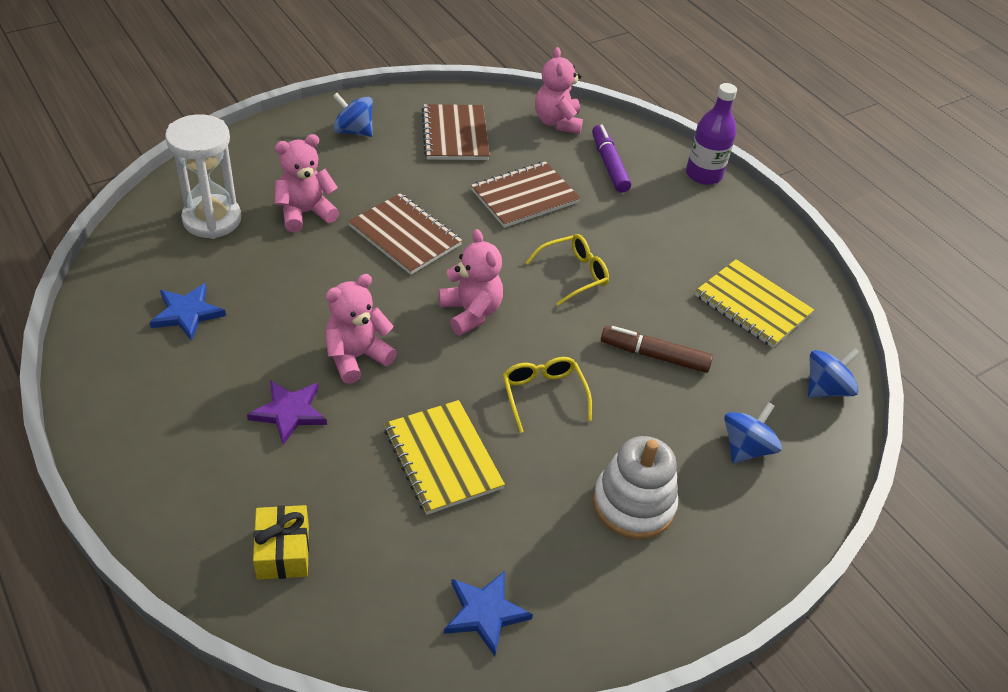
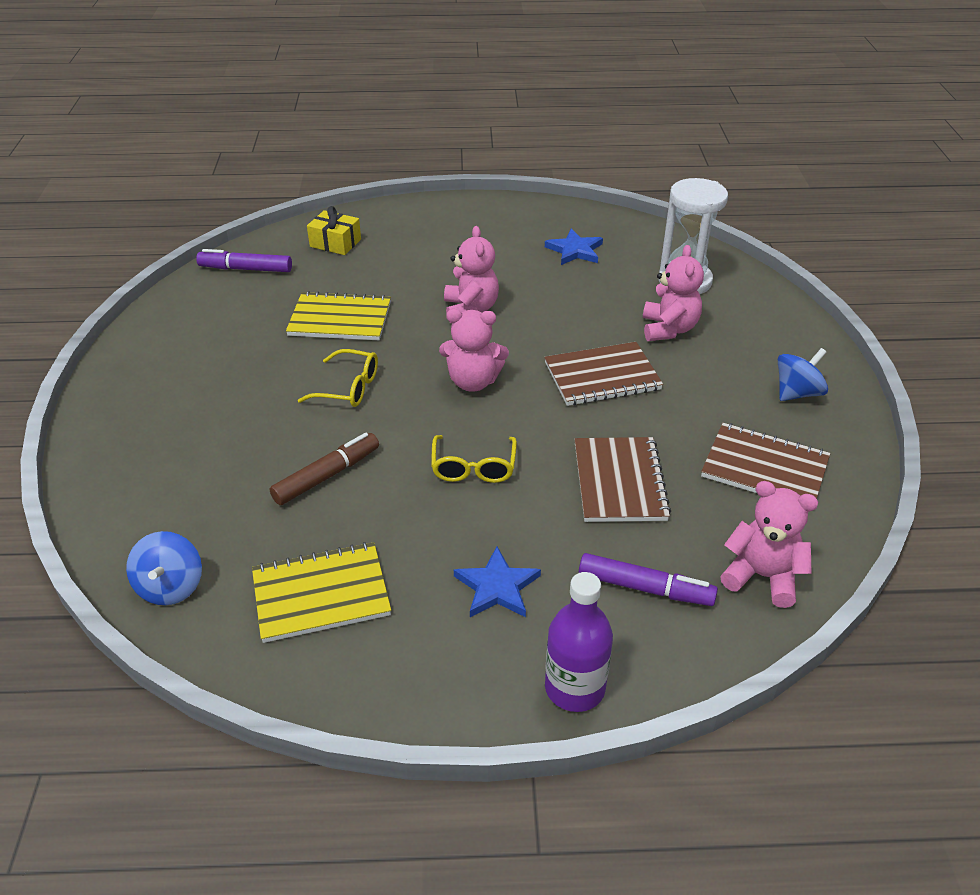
camera: 125 degrees right, 5 degrees down
purple star [247,380,327,445] -> none
blue star [444,571,533,656] -> blue star moved to [454,547,541,617]
white stacking toy [593,436,678,539] -> none
blue spinning top [724,402,782,463] -> none
none -> purple marker [196,249,292,272]

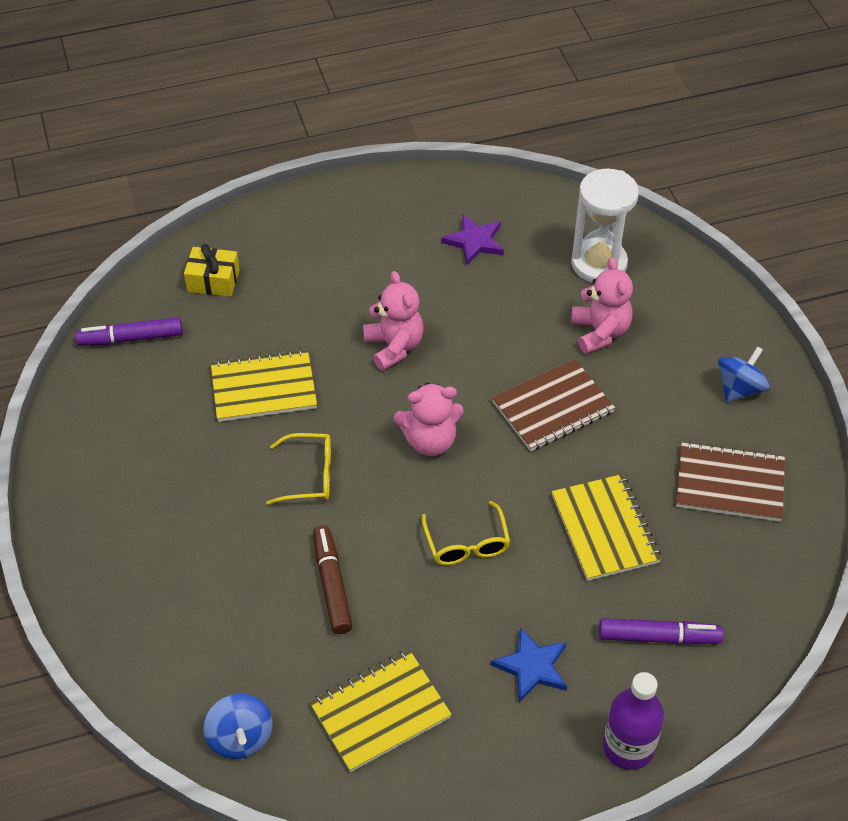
camera: 15 degrees left, 10 degrees up
brown marker [270,433,379,505] -> brown marker turned 45 degrees counterclockwise [313,525,353,634]
blue star [545,229,603,265] -> purple star [441,214,504,266]
brown notebook [574,437,671,522] -> yellow notebook [552,474,661,581]
pink teddy bear [720,481,818,608] -> none

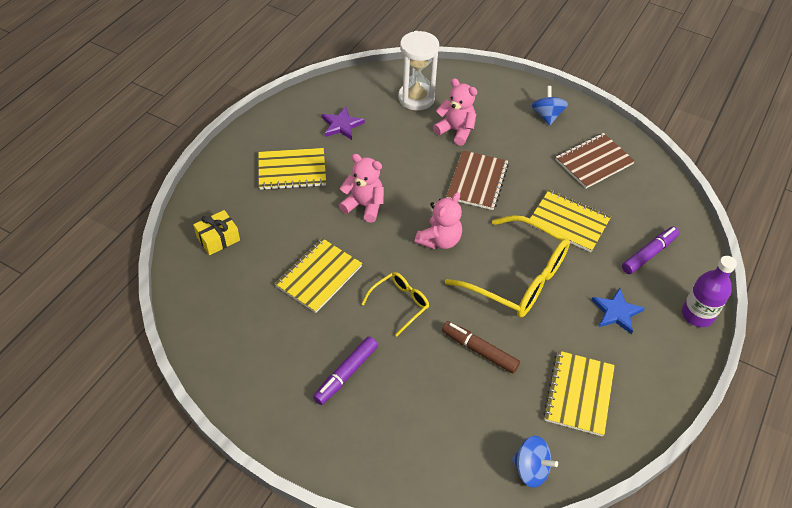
camera: 45 degrees left, 0 degrees up
purple marker [75,317,183,346] -> purple marker moved to [313,337,378,405]
yellow glasses [422,501,510,565] -> yellow glasses [445,215,570,317], size x1.97
none -> yellow notebook [258,148,326,190]

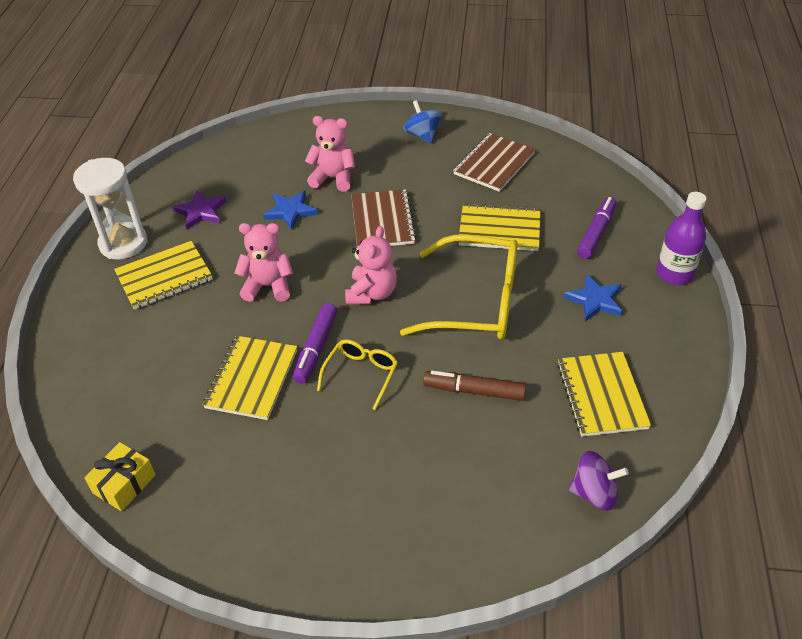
camera: 20 degrees left, 5 degrees down
yellow gift [193,210,240,255] -> yellow gift moved to [84,442,156,511]
purple marker [313,337,378,405] -> purple marker moved to [293,303,337,384]
white hourglass [398,31,439,110] -> white hourglass moved to [73,158,147,259]
blue spinning top [512,436,558,488] -> purple spinning top [569,451,629,511]
none -> blue star [263,191,318,230]

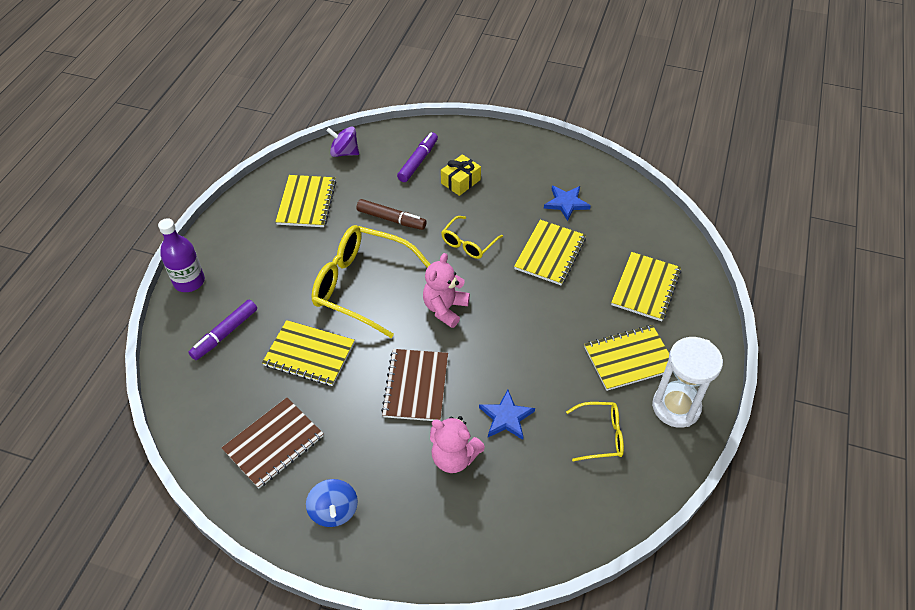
camera: 170 degrees left, 5 degrees up
yellow gift [84,442,156,511] -> yellow gift moved to [441,154,481,196]
purple star [172,191,227,229] -> yellow glasses [566,402,624,461]
pink teddy bear [235,223,293,302] -> none
purple marker [293,303,337,384] -> purple marker moved to [397,132,438,182]
blue star [563,274,623,321] -> blue star moved to [544,186,591,221]
none -> yellow notebook [611,252,681,321]

